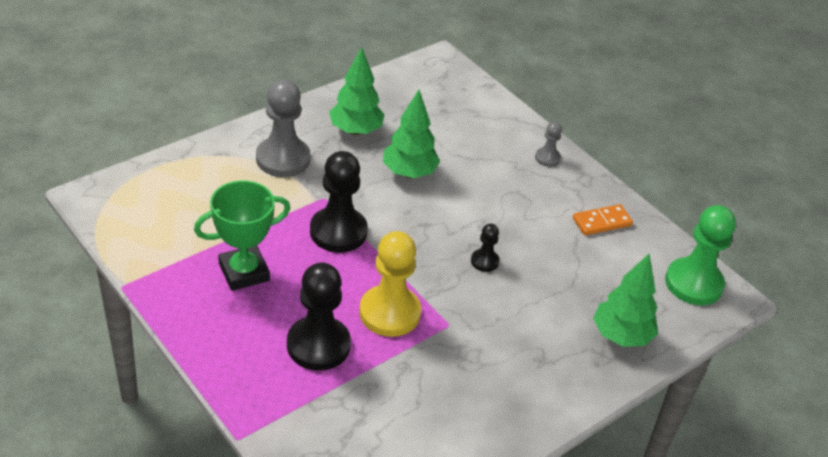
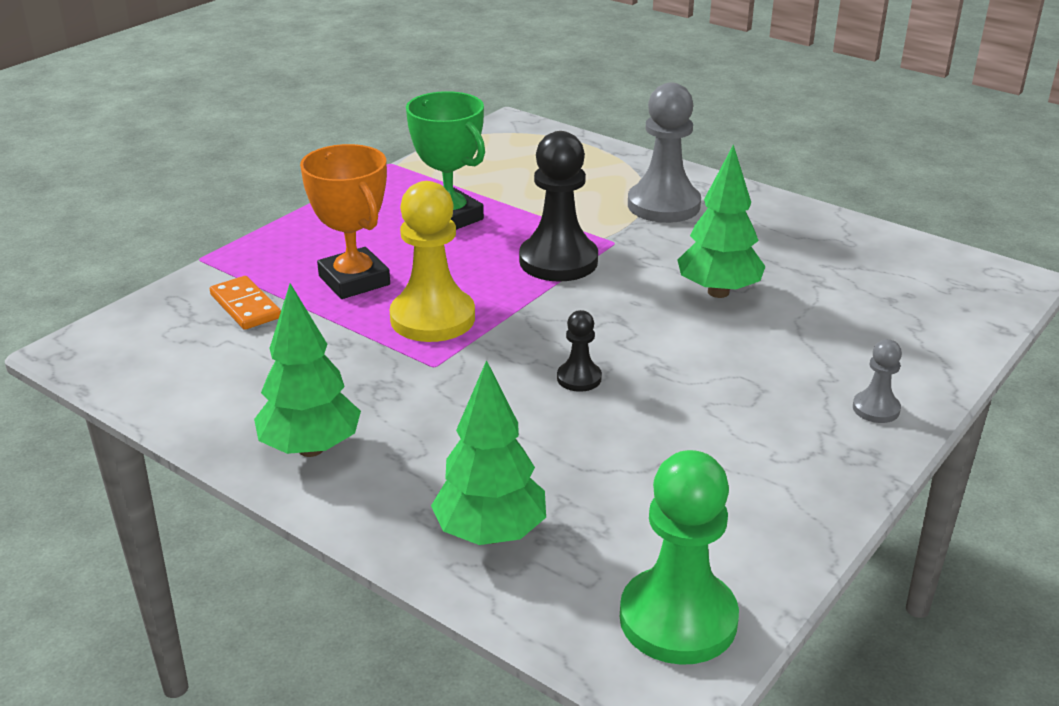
camera: 80 degrees right, 10 degrees down
black pawn [287,262,351,371] -> orange trophy [300,144,390,299]
green tree [329,47,385,135] -> green tree moved to [254,283,361,457]
orange domino [573,204,633,235] -> orange domino moved to [210,276,281,330]

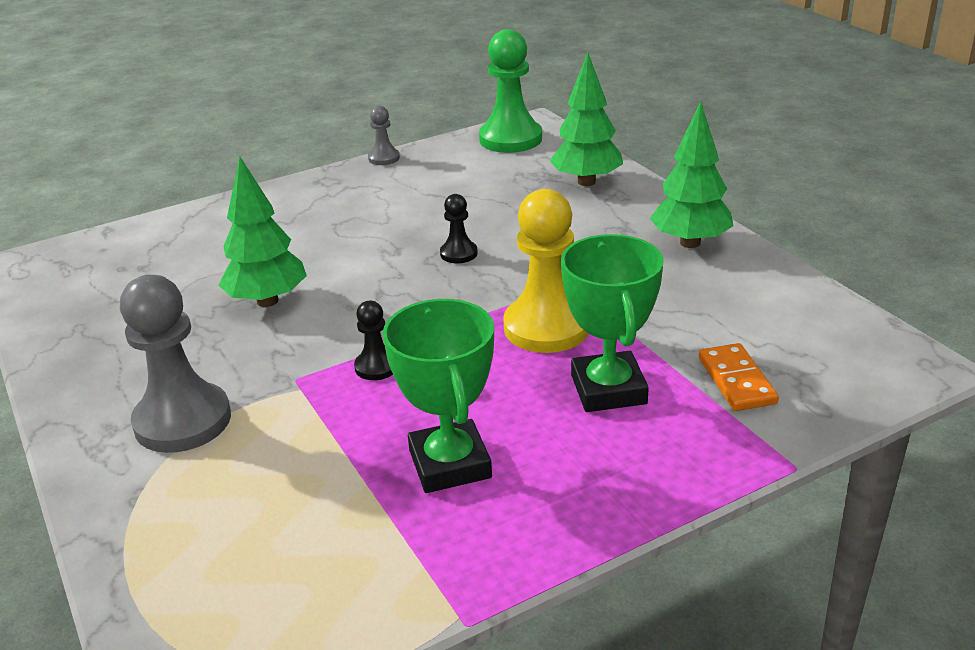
camera: 155 degrees left, 0 degrees up
orange trophy [300,144,390,299] -> green trophy [561,234,664,412]
black pawn [519,131,598,282] -> black pawn [354,301,393,380], size x0.49
grey pawn [853,339,902,423] -> grey pawn moved to [368,106,400,165]

